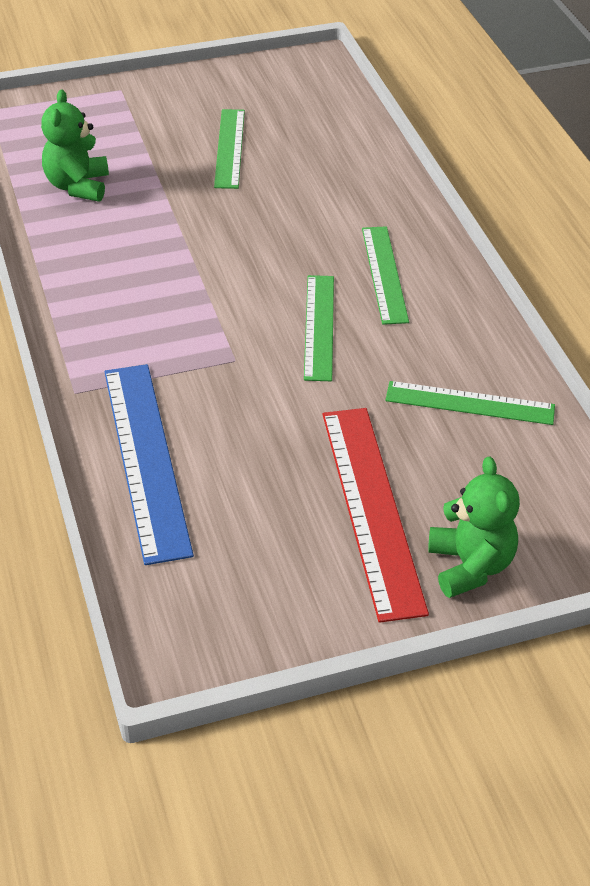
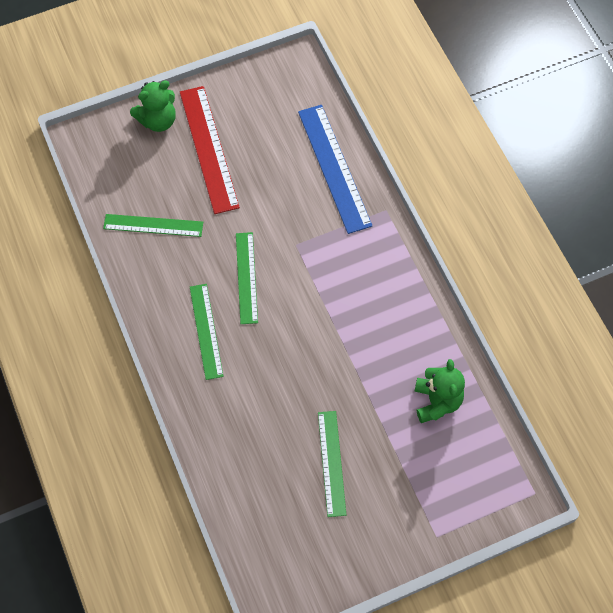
camera: 175 degrees right, 20 degrees up
green teddy bear [428,456,520,598] -> green teddy bear turned 105 degrees counterclockwise [130,80,176,132]

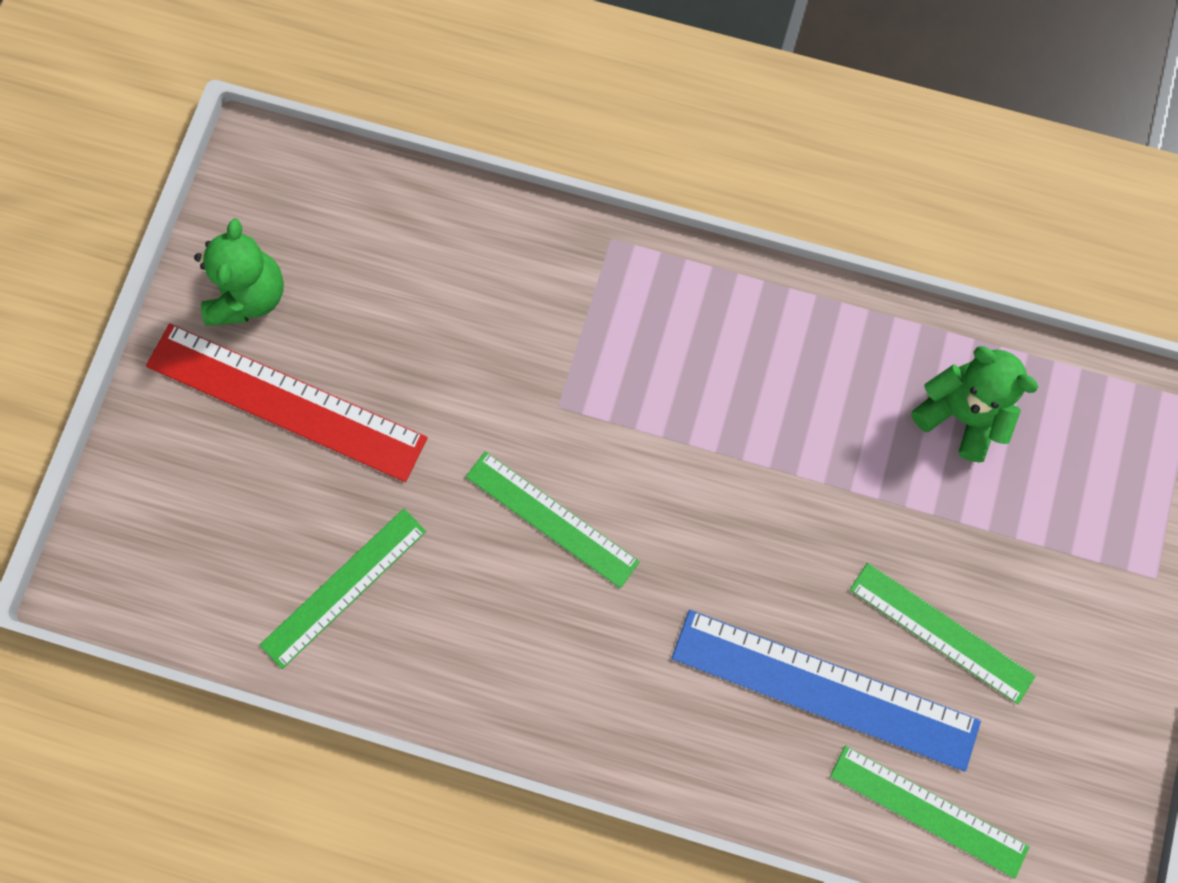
camera: 50 degrees left, 10 degrees up
green teddy bear [130,80,176,132] -> green teddy bear moved to [194,219,284,326]
green ruler [190,284,224,380] -> green ruler moved to [830,746,1029,879]
blue ruler [298,105,372,234] -> blue ruler moved to [672,610,981,772]

